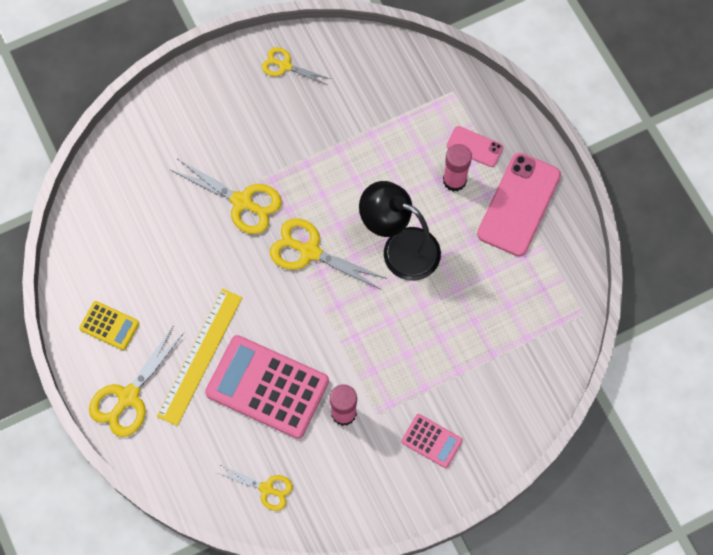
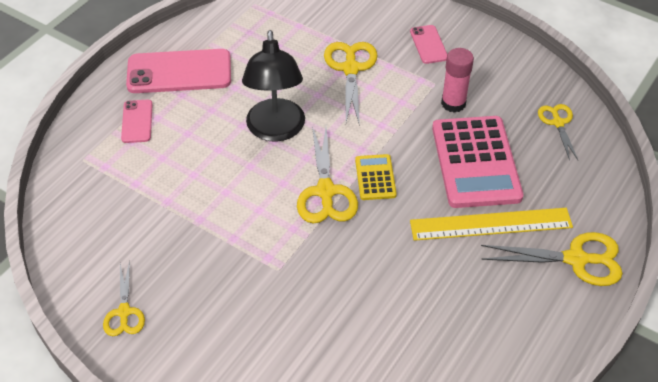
camera: 120 degrees left, 20 degrees down
yellow calculator [79,301,139,350] -> yellow calculator moved to [355,154,397,200]
yellow scissors [171,159,282,234] -> yellow scissors moved to [324,42,378,126]
pink calculator [401,414,463,468] -> pink phone [410,25,447,64]
pink glue stick [443,144,472,192] -> none

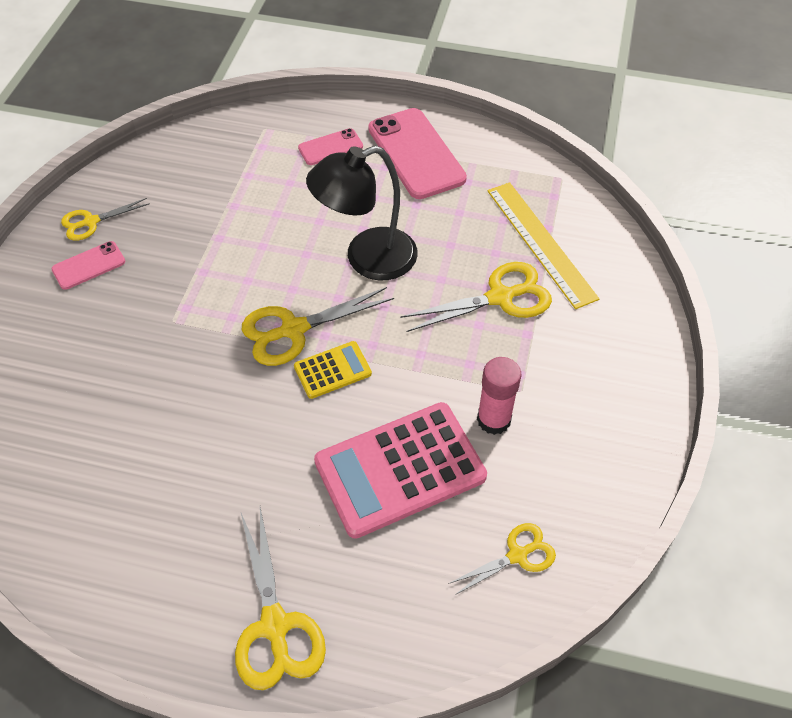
camera: 70 degrees right, 5 degrees up
pink phone [410,25,447,64] -> pink phone moved to [51,241,125,290]
yellow ruler [410,208,573,241] -> yellow ruler moved to [488,182,599,309]

